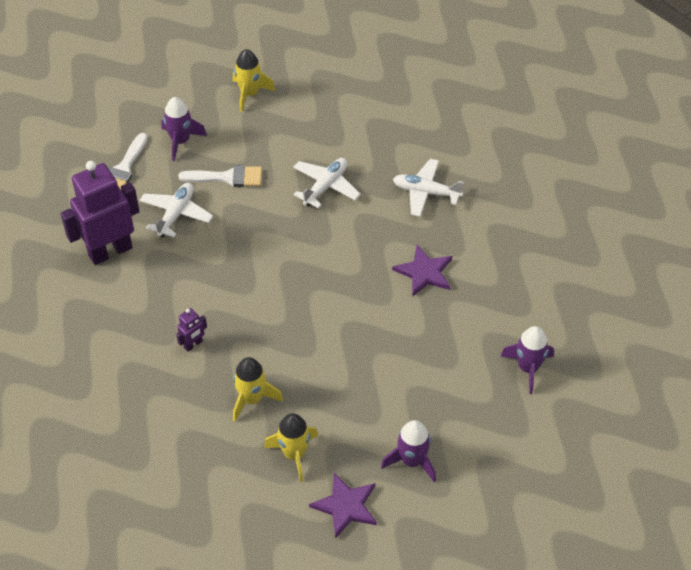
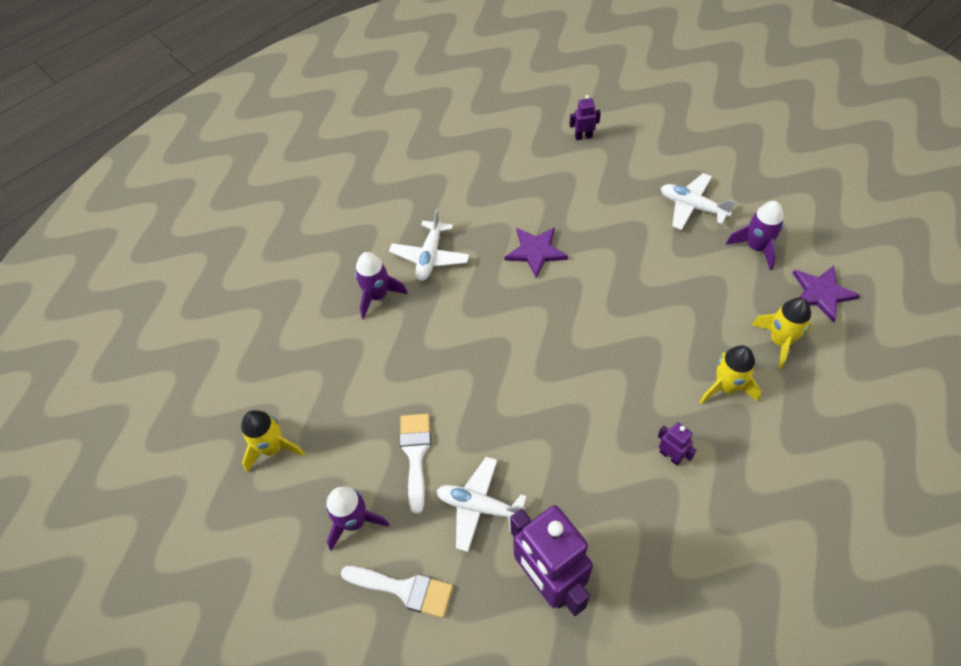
camera: 90 degrees left, 5 degrees up
white plane [293,158,361,209] -> white plane moved to [661,173,735,230]
purple rocket [500,326,554,394] -> purple rocket moved to [355,252,408,319]
none -> purple robot [569,95,601,140]

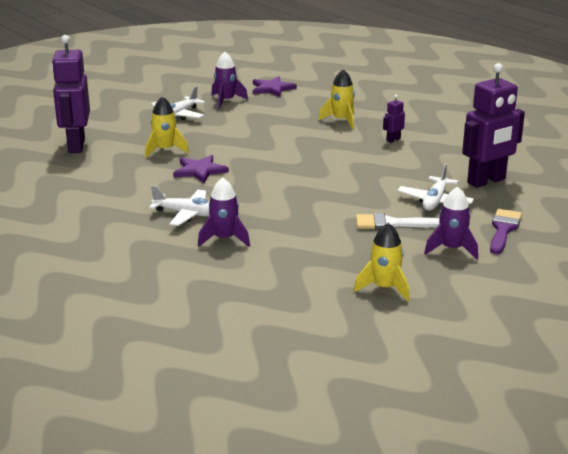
camera: 90 degrees left, 30 degrees down
white brush [341,566,453,618] -> purple brush [490,209,522,254]
purple robot [569,95,601,140] -> purple robot [52,35,90,153], size x2.34
yellow rocket [751,298,812,369] -> yellow rocket moved to [145,96,189,158]

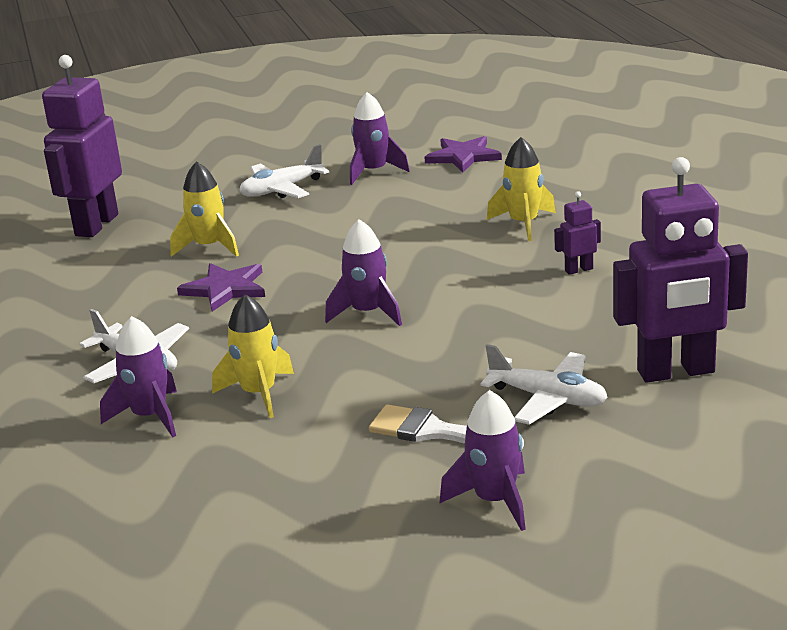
camera: 25 degrees right, 0 degrees up
yellow rocket [354,223,410,301] -> yellow rocket moved to [212,294,294,418]
white plane [398,163,474,211] -> white plane turned 105 degrees counterclockwise [480,344,608,425]
purple brush [490,209,522,254] -> none
none -> purple rocket [325,219,402,326]

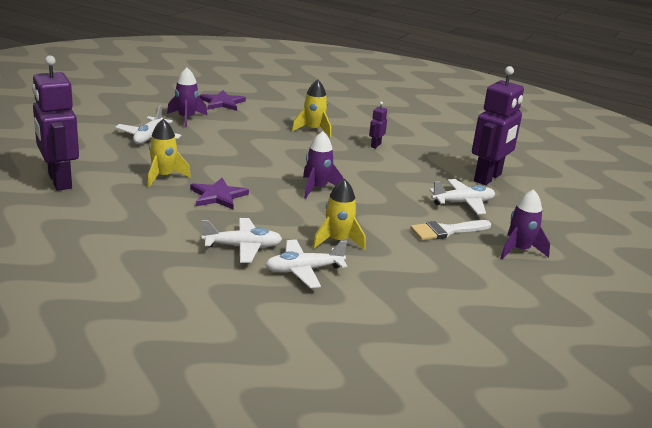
camera: 50 degrees left, 0 degrees up
purple rocket [100,316,177,437] -> white plane [265,239,347,288]

